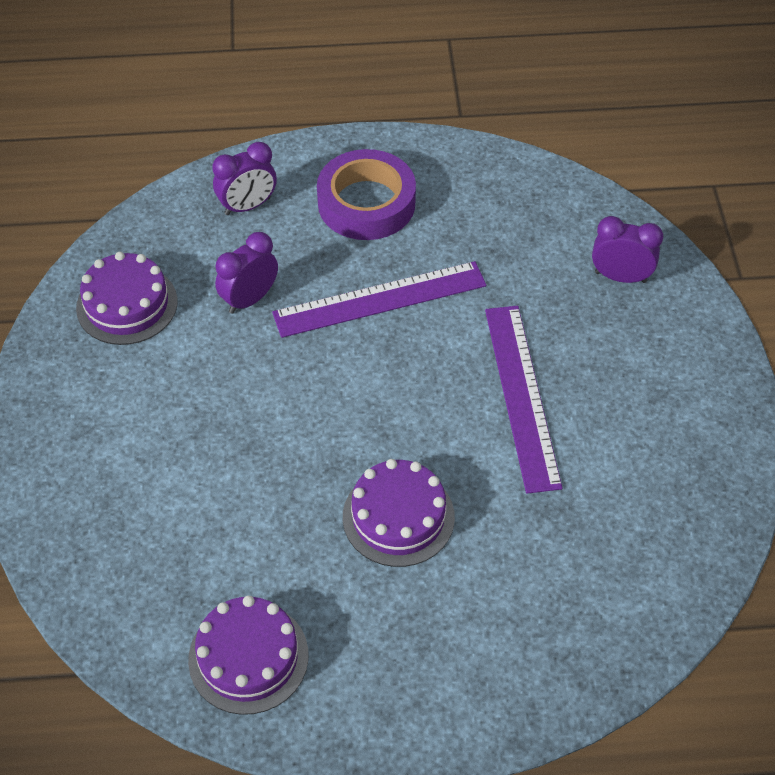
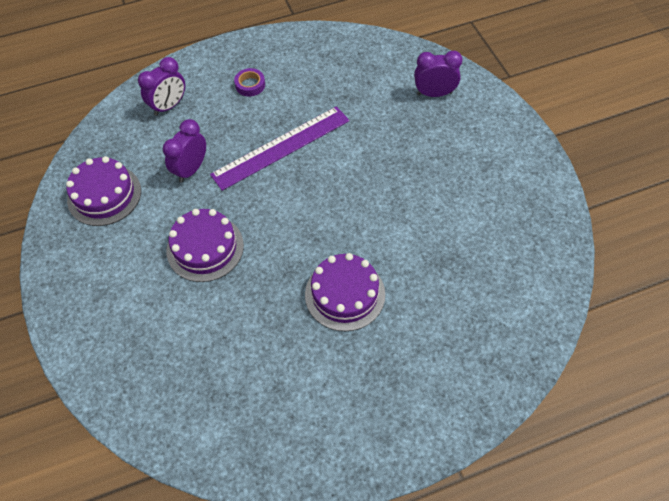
camera: 15 degrees left, 5 degrees up
purple cake [188,595,308,715] -> purple cake moved to [167,209,244,282]
purple tape [317,149,416,240] -> purple tape [234,68,265,97], size x0.44
purple ruler [485,306,563,494] -> none

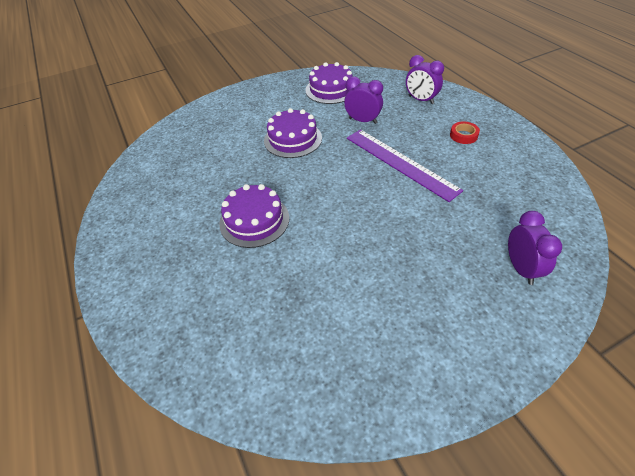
camera: 85 degrees right, 10 degrees down
purple tape [234,68,265,97] -> red tape [450,121,480,144]

